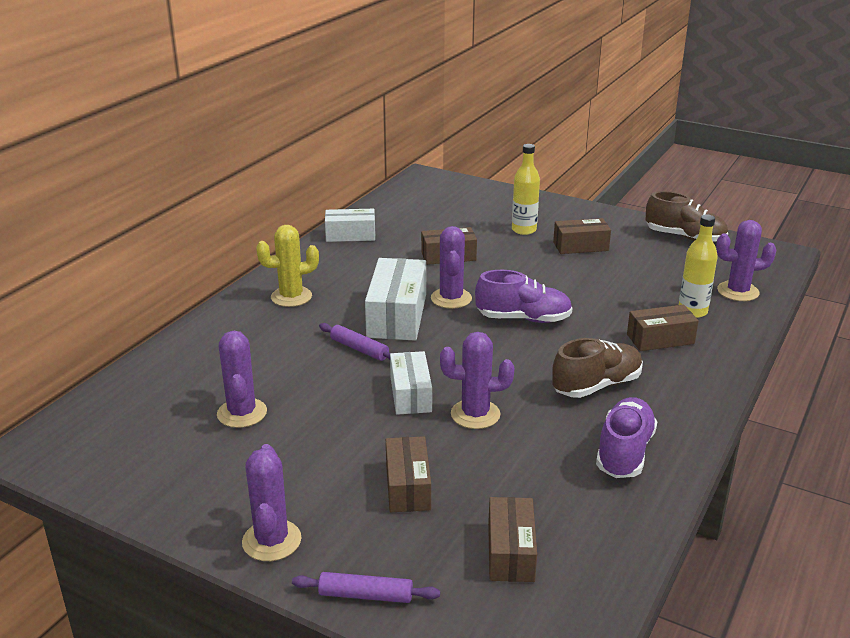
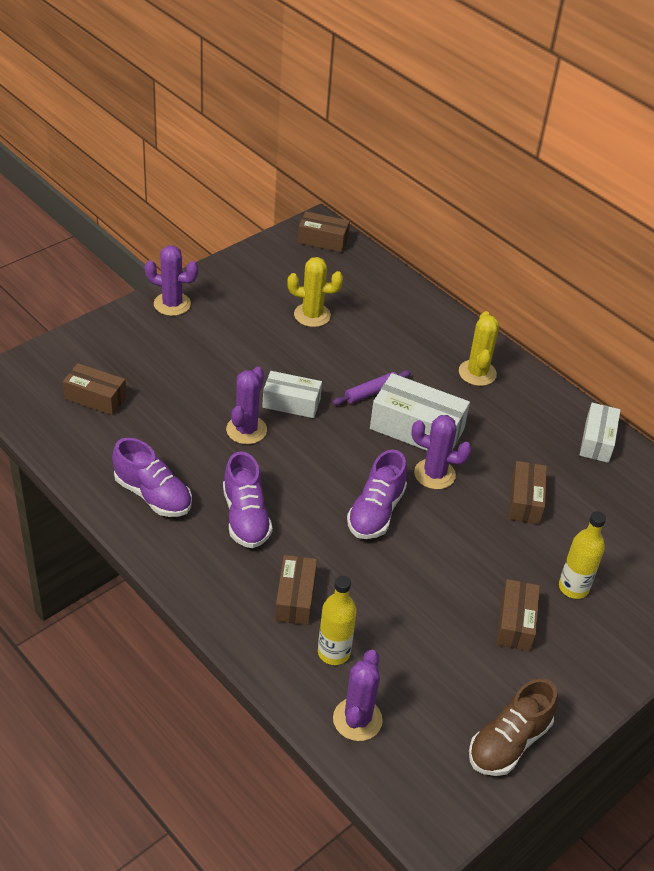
camera: 105 degrees right, 15 degrees up
purple cactus [217,331,267,428] -> yellow cactus [287,257,343,327]
purple rolling pin [292,572,440,603] -> none
brown box [386,436,431,512] -> brown box moved to [298,212,350,252]
brown shoe [552,338,643,398] -> purple shoe [223,452,273,548]

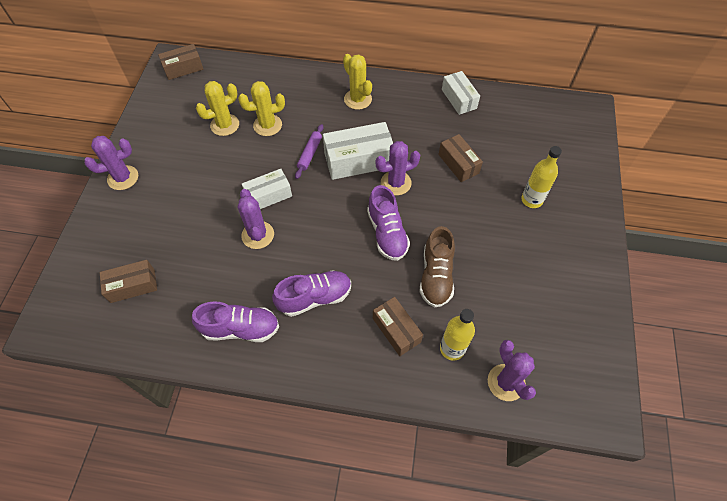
camera: 35 degrees left, 15 degrees up
purple shoe [223,452,273,548] -> purple shoe turned 60 degrees counterclockwise [272,270,351,317]
brown shoe [469,678,558,776] -> brown shoe moved to [419,226,455,308]
brown box [496,579,540,651] -> none
none -> yellow cactus [238,81,285,136]

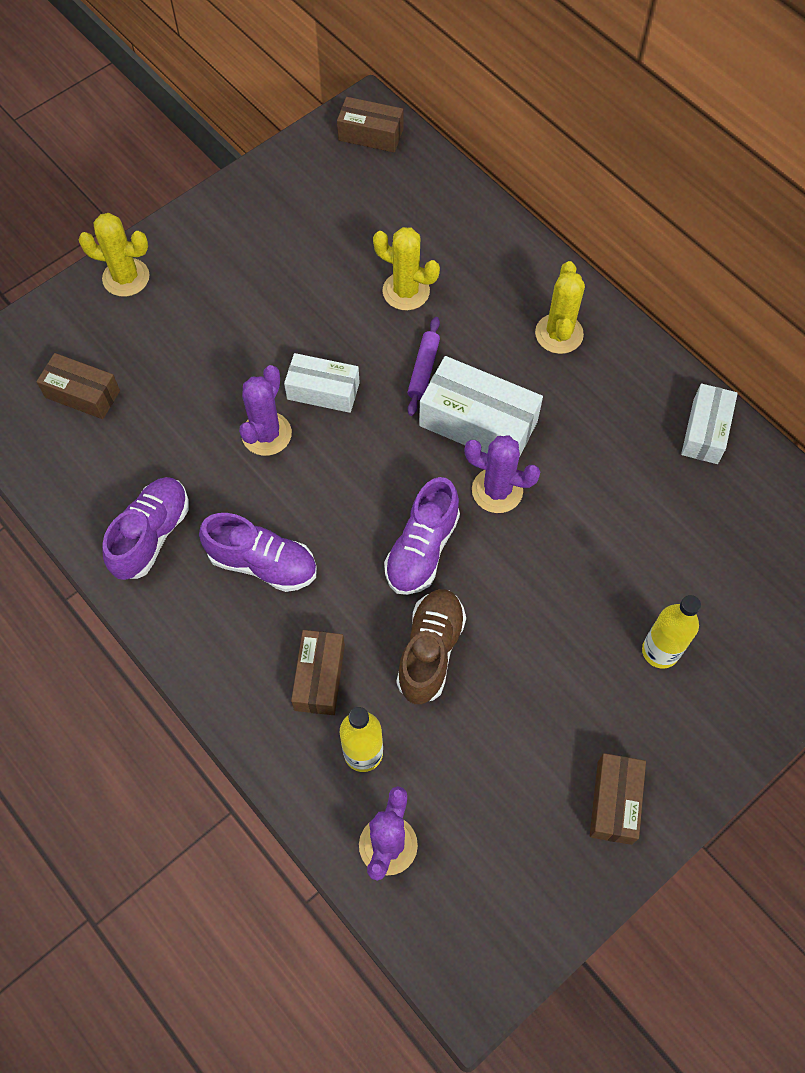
camera: 40 degrees right, 5 degrees up
purple cactus [84,136,138,190] -> none
purple shoe [192,301,279,342] -> purple shoe turned 105 degrees counterclockwise [102,477,189,580]
yellow cactus [196,81,239,136] -> yellow cactus moved to [79,213,150,297]
purple rolling pin [295,124,324,179] -> purple rolling pin turned 45 degrees counterclockwise [407,317,440,416]
brown shoe [419,226,455,308] -> brown shoe turned 150 degrees clockwise [396,589,466,704]
brown box [438,134,483,182] -> brown box moved to [590,753,646,845]

